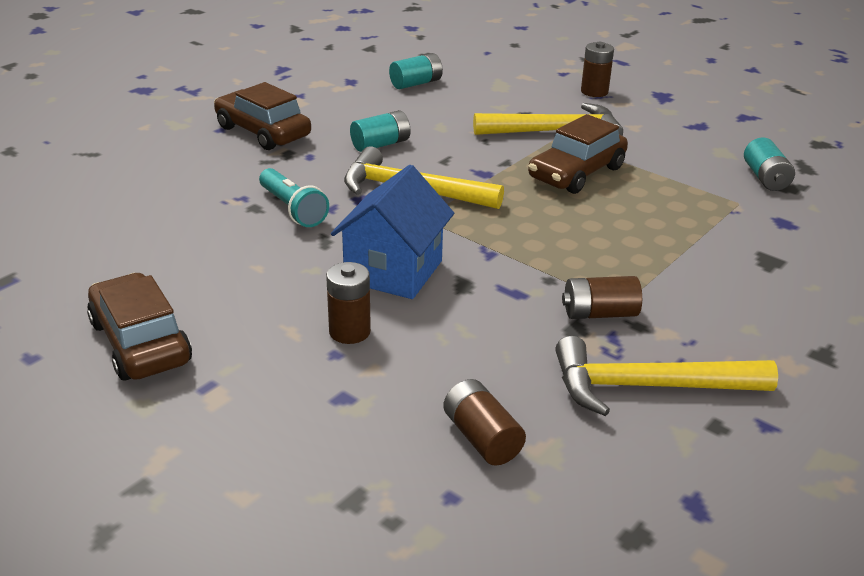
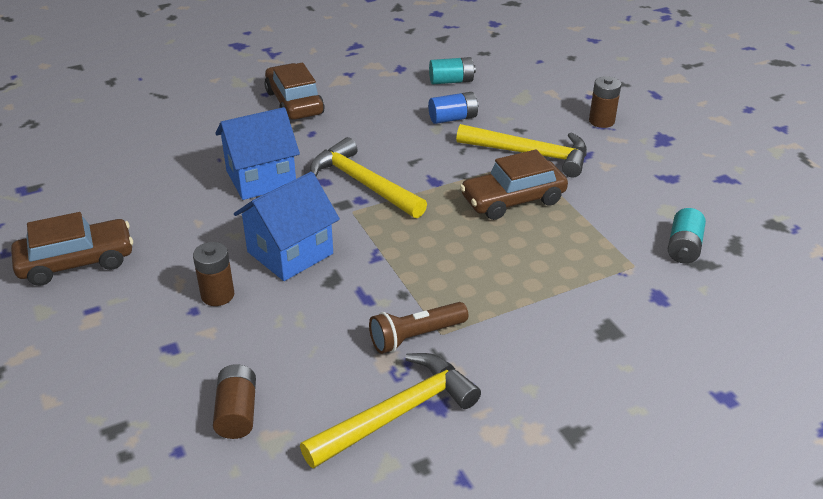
camera: 25 degrees right, 5 degrees up
brown car [87,273,192,381] -> brown car turned 75 degrees clockwise [11,212,133,286]
turquoise flashlight [259,168,329,227] -> blue house [215,107,300,200]
turquoise battery [350,110,410,152] -> none
yellow hammer [555,336,778,416] -> yellow hammer turned 120 degrees clockwise [300,353,481,468]
brown battery [562,276,642,319] -> brown flashlight [369,302,468,354]
none -> blue battery [428,92,479,124]

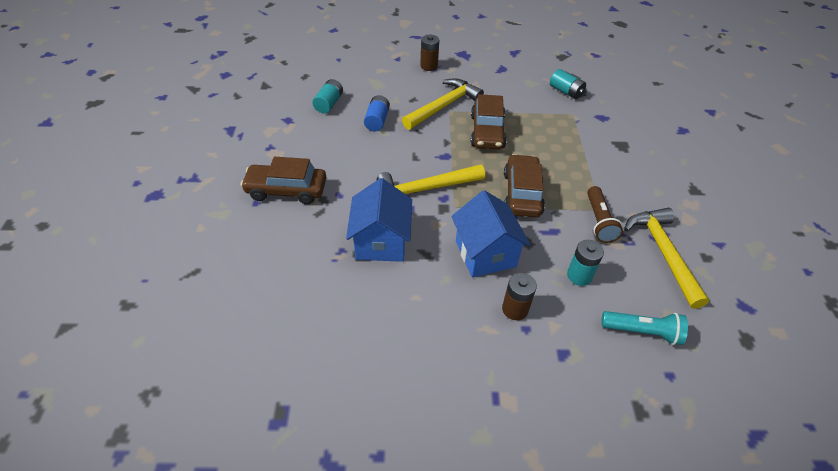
camera: 65 degrees left, 10 degrees up
brown car [11,212,133,286] -> brown car moved to [504,154,545,218]
brown battery [213,364,256,439] -> turquoise flashlight [601,311,688,345]
none -> turquoise battery [567,240,604,286]

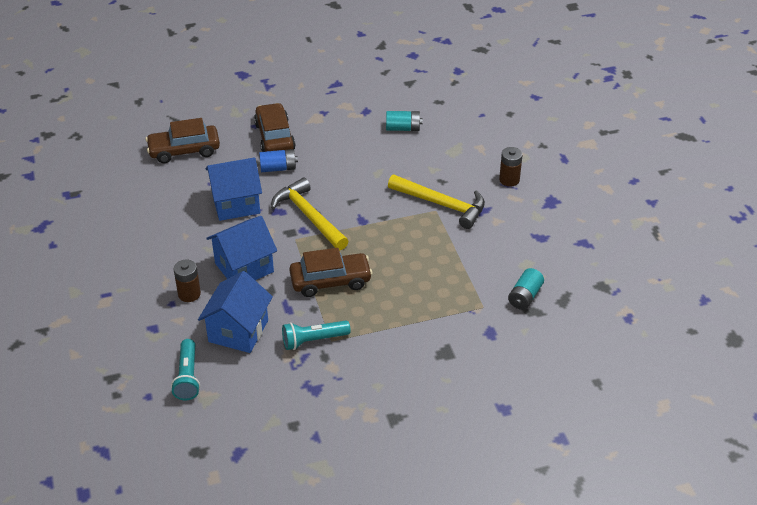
camera: 75 degrees right, 5 degrees down
blue battery [364,95,390,131] -> blue battery moved to [259,149,298,172]
brown car [471,94,507,149] -> brown car moved to [146,118,220,163]
turquoise battery [567,240,604,286] -> blue house [198,271,273,353]
brown flashlight [587,186,623,243] -> turquoise flashlight [282,321,351,350]
yellow hammer [624,208,709,309] -> none

